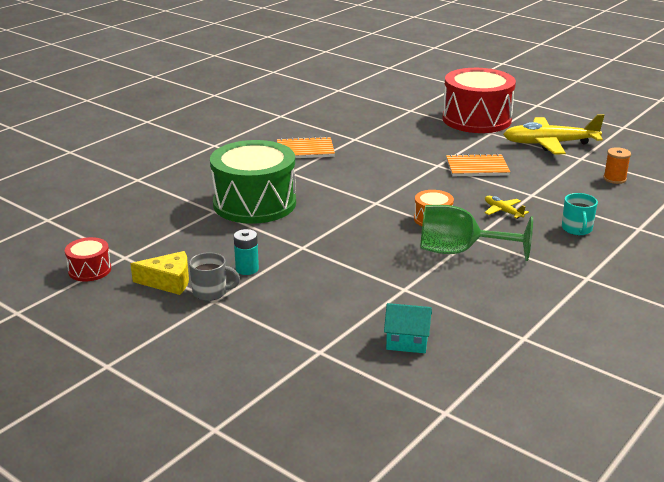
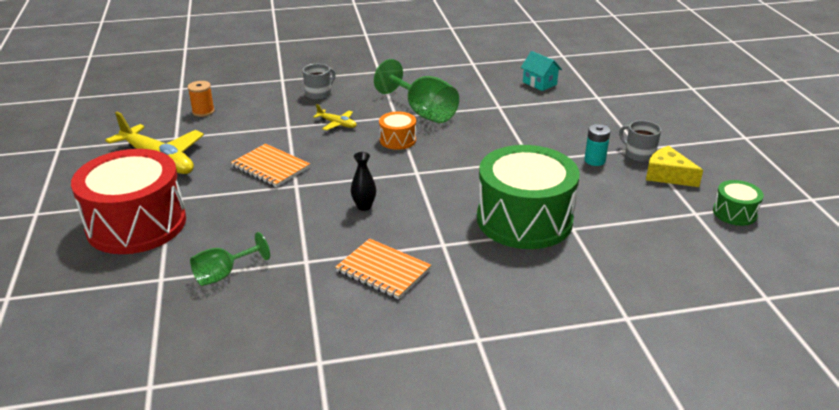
camera: 140 degrees left, 5 degrees up
red drum [65,237,111,281] -> green drum [713,180,764,226]
yellow plane [485,196,529,219] -> yellow plane turned 60 degrees counterclockwise [313,104,357,131]
turquoise mug [562,193,598,235] -> grey mug [303,64,336,100]
none -> green goblet [190,232,270,286]
none -> black vase [351,152,376,211]

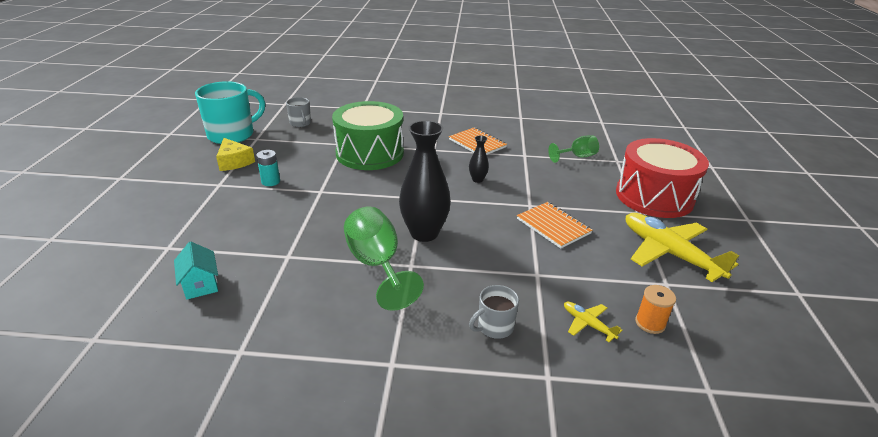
camera: 165 degrees left, 0 degrees up
yellow plane [313,104,357,131] -> yellow plane moved to [564,302,622,342]
orange drum [379,112,416,150] -> black vase [399,120,451,242]
grey mug [619,120,661,162] -> grey mug moved to [286,97,311,127]
green drum [713,180,764,226] -> turquoise mug [195,81,265,144]

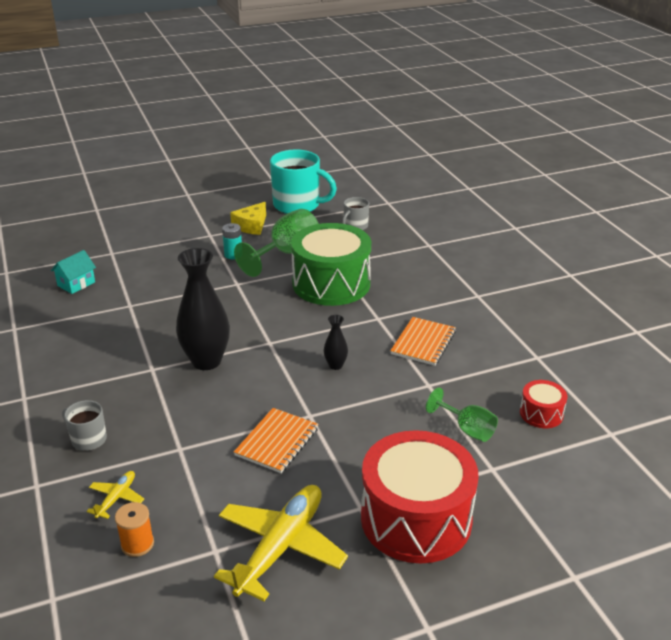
camera: 65 degrees right, 0 degrees up
green goblet [344,207,424,311] -> green goblet moved to [234,209,319,277]
none -> red drum [520,380,567,428]

